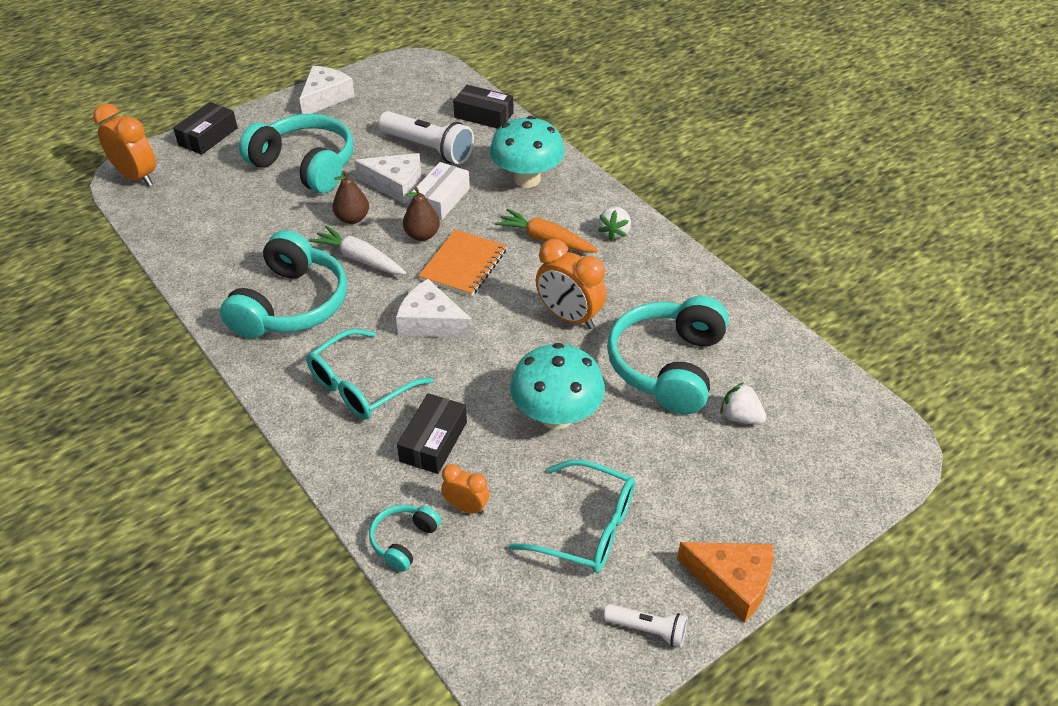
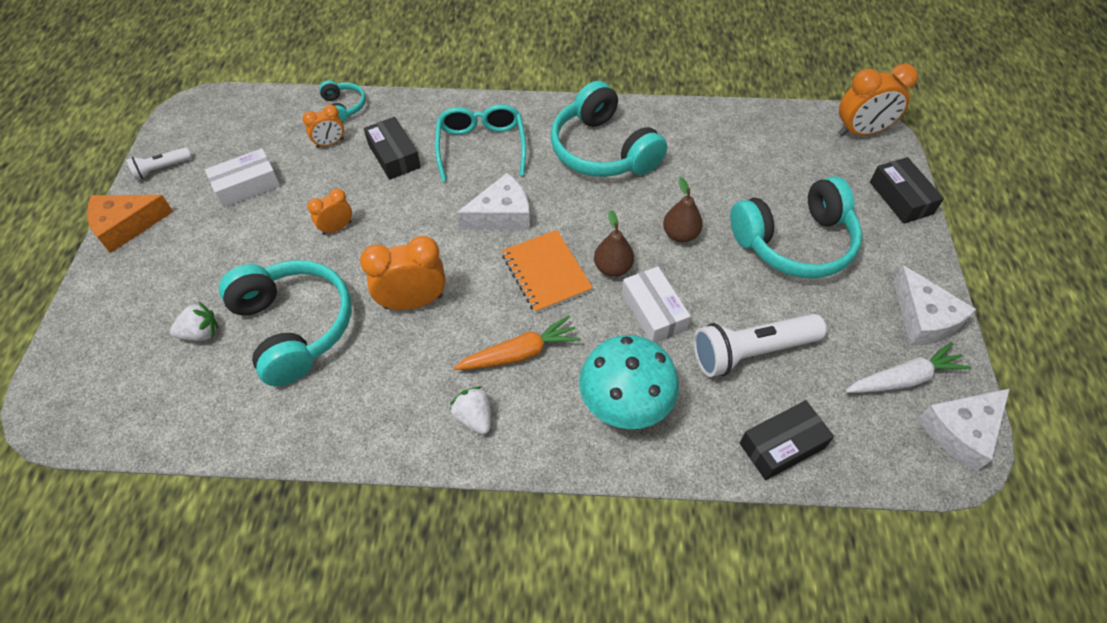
camera: 130 degrees right, 10 degrees up
white carrot [309,226,406,275] -> white carrot moved to [846,342,971,393]
white cheese [354,153,421,204] -> white cheese moved to [918,389,1010,471]
turquoise glasses [509,460,635,573] -> white box [205,148,280,208]
turquoise mushroom [510,343,605,429] -> orange clock [307,189,352,235]

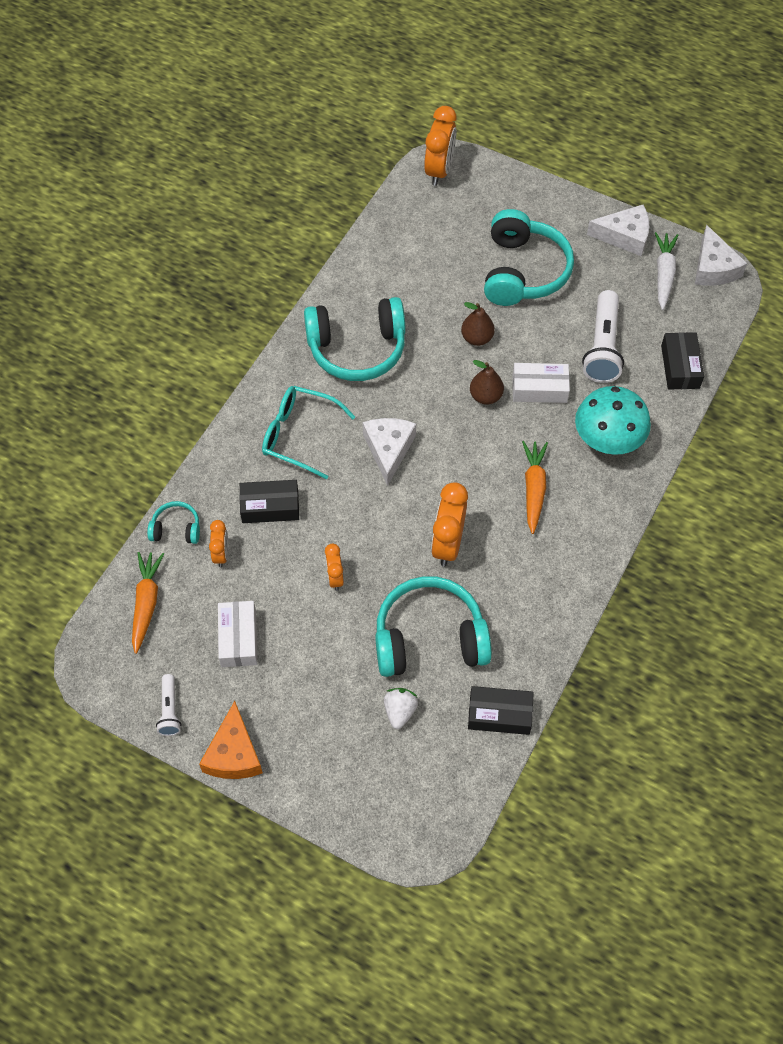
camera: 65 degrees left, 5 degrees up
white strawberry [450,386,491,435] -> none
orange notebook [502,230,593,313] -> none
black box [870,157,944,224] -> black box moved to [468,686,534,735]
none -> orange carrot [132,552,164,654]

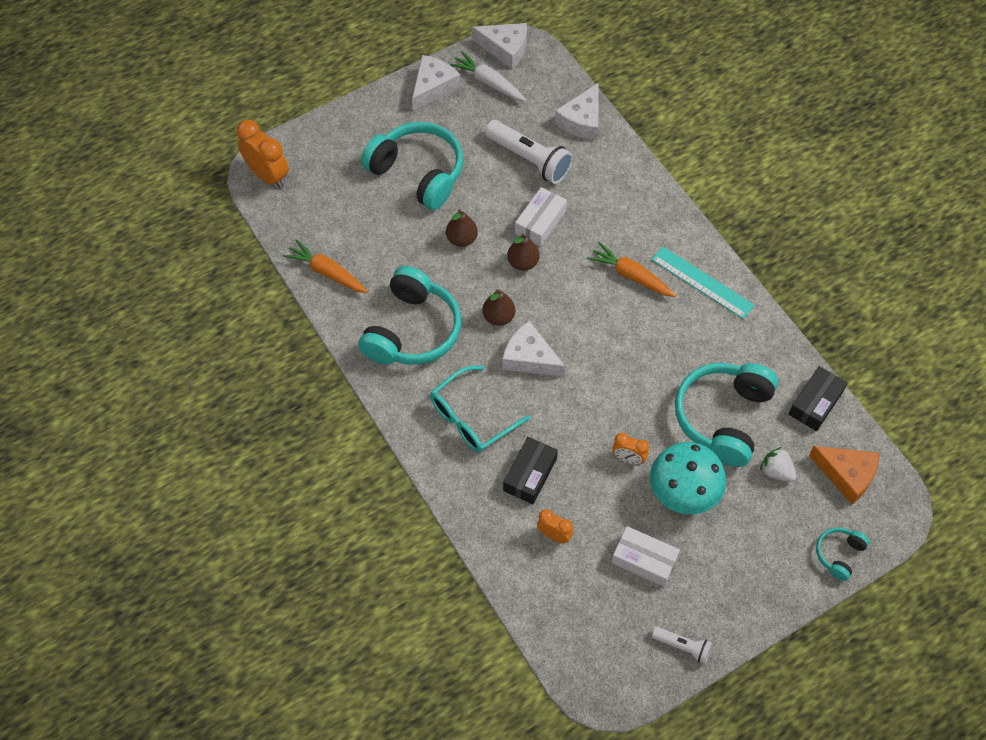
camera: 60 degrees left, 0 degrees up
orange carrot [132,552,164,654] -> orange carrot moved to [283,239,368,293]
turquoise headphones [147,501,200,544] -> turquoise headphones moved to [816,527,869,581]
orange cheese [199,701,263,779] -> orange cheese moved to [809,446,879,504]
orange clock [431,482,468,567] -> none
turquoise mushroom [575,386,651,455] -> turquoise mushroom moved to [650,442,726,514]
black box [661,332,704,390] -> white cheese [555,82,599,140]
none -> brown pear [483,289,515,326]
none -> turquoise ruler [651,247,754,319]

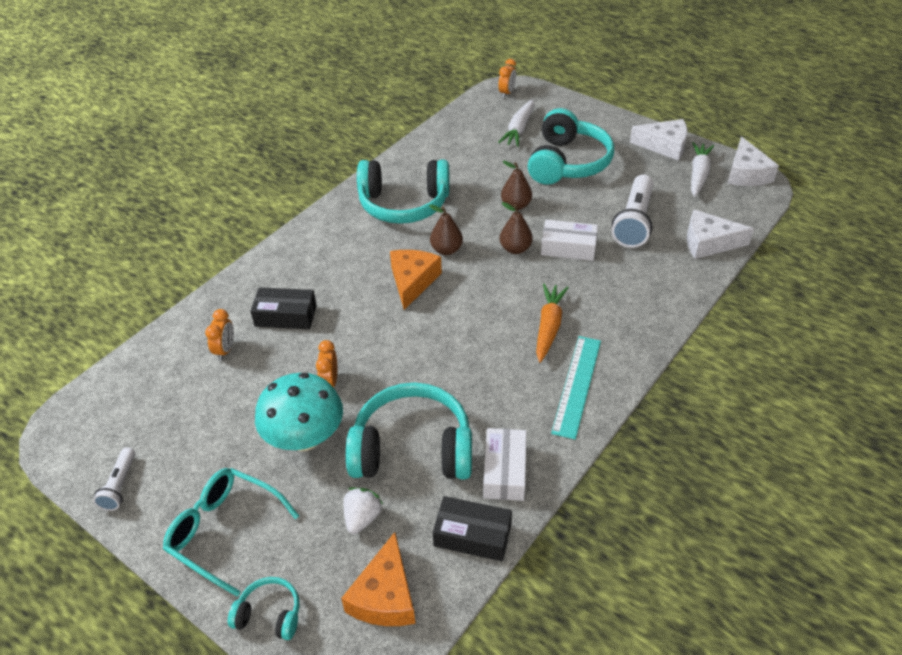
camera: 70 degrees right, 15 degrees down
orange clock [237,120,289,189] -> orange clock [498,59,516,98], size x0.56
orange carrot [283,239,368,293] -> none
turquoise glasses [430,366,531,452] -> turquoise glasses moved to [163,468,299,597]
white cheese [502,321,565,377] -> orange cheese [390,250,442,310]
white box [612,526,680,587] -> white box moved to [483,428,527,501]
none -> white carrot [498,99,534,147]

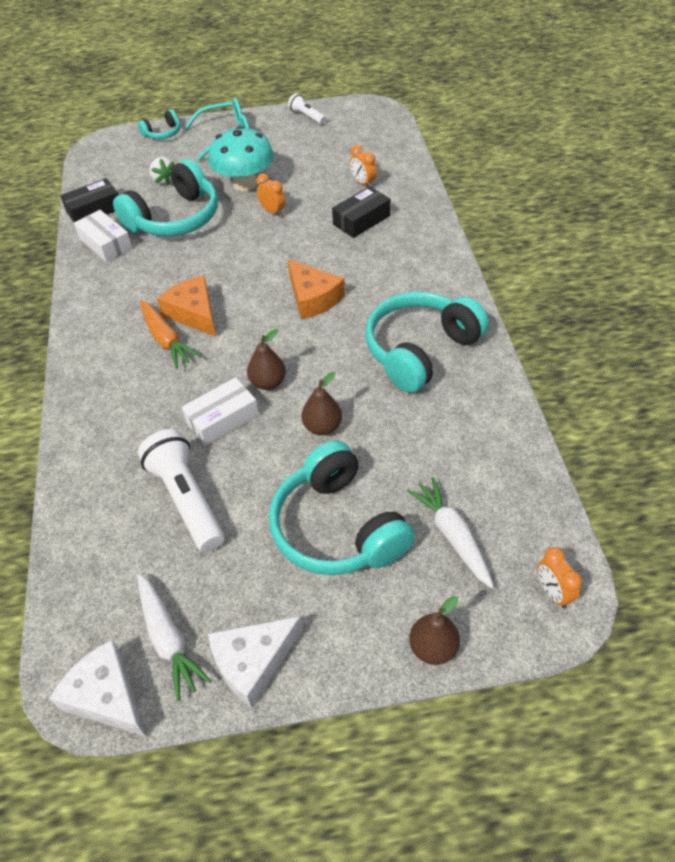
camera: 135 degrees right, 5 degrees up
orange cheese [341,532,415,626] -> orange cheese moved to [157,275,216,337]
brown pear [429,205,463,255] -> brown pear moved to [409,596,460,665]
turquoise ruler [551,336,601,440] -> none
white cheese [687,210,754,259] -> none

